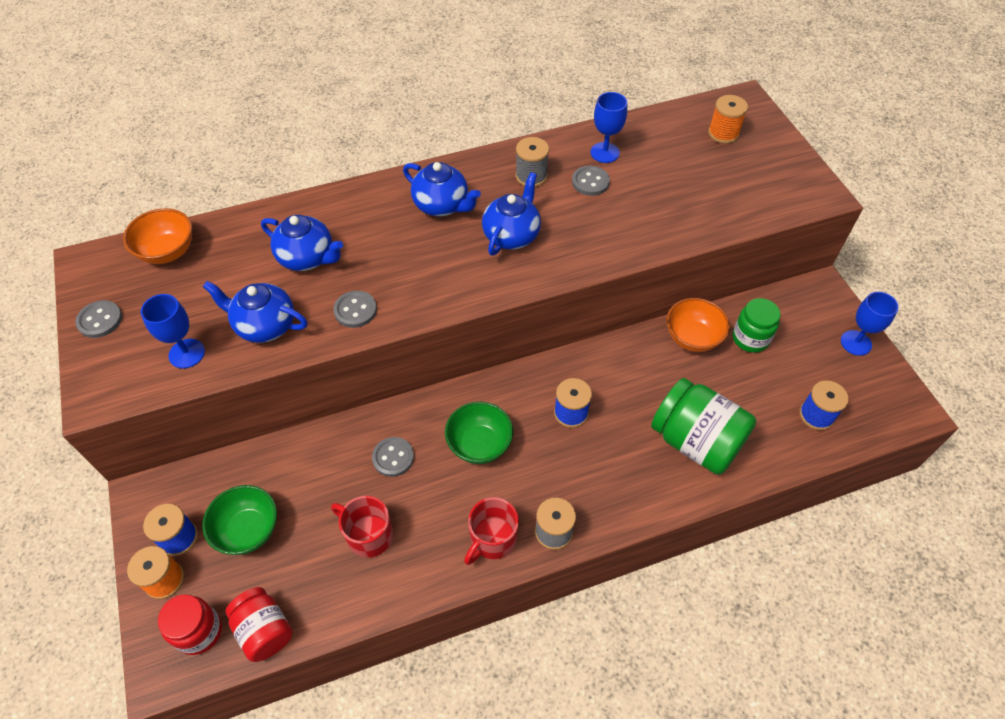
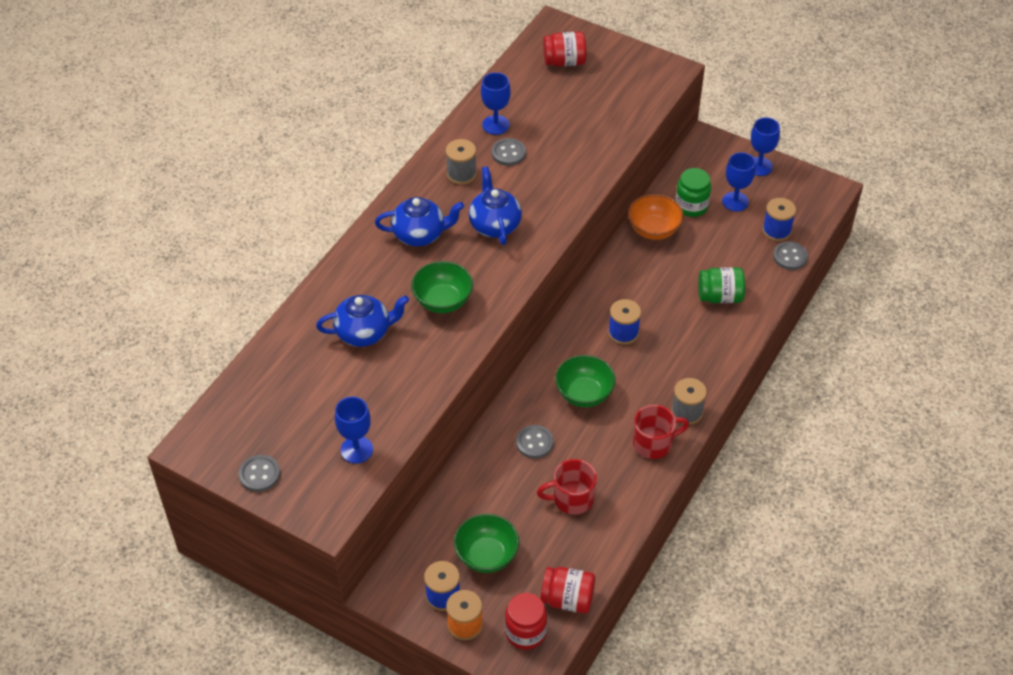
camera: 40 degrees left, 5 degrees down
orange bowl [123,208,192,264] -> none
blue teapot [203,281,307,343] -> none
grey button [333,291,377,328] -> grey button moved to [773,242,808,270]
red mug [464,497,519,565] -> red mug turned 105 degrees counterclockwise [633,405,689,459]
green jar [651,378,756,475] -> green jar [698,267,745,303], size x0.61
orange spool [708,95,748,144] -> red jar [543,31,586,67]
none -> green bowl [411,261,473,313]
none -> blue goblet [722,152,756,212]

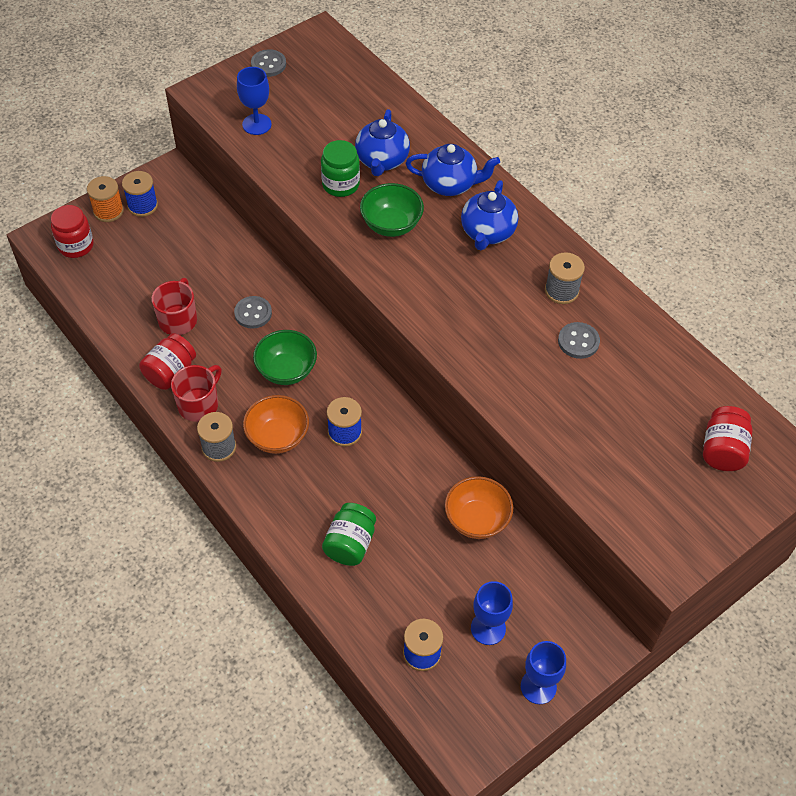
camera: 110 degrees right, 5 degrees up
green bowl [454,514,519,573] -> none
blue teapot [469,166,522,245] -> blue teapot moved to [406,144,500,196]
blue goblet [481,72,511,135] -> none
red jar [540,567,595,614] -> red jar moved to [139,333,196,390]
red mug [633,405,689,459] -> red mug turned 150 degrees counterclockwise [171,365,222,422]
green jar [676,168,711,217] -> green jar moved to [321,140,360,197]
grey button [773,242,808,270] -> none
none -> orange bowl [243,395,309,454]

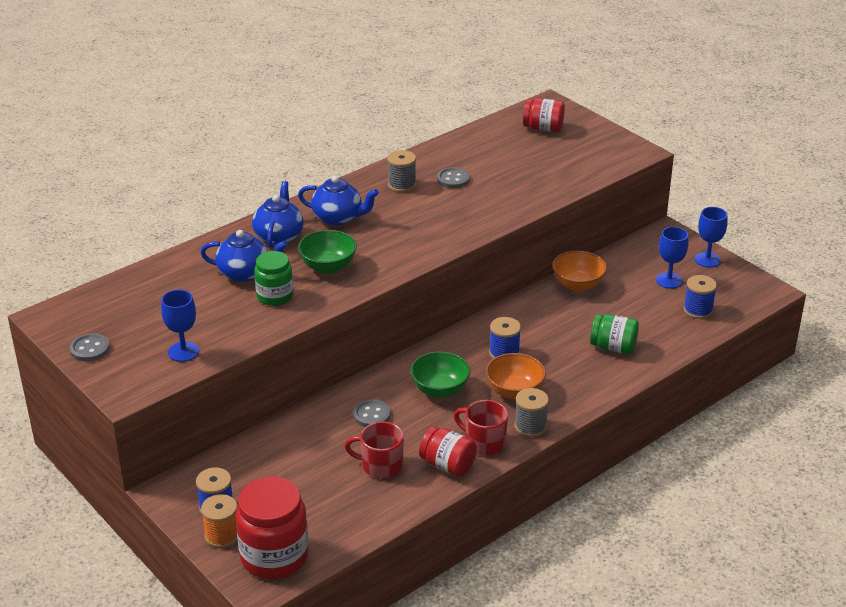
camera: 90 degrees left, 20 degrees down
red jar [51,205,94,258] -> red jar [235,477,309,579], size x1.64

